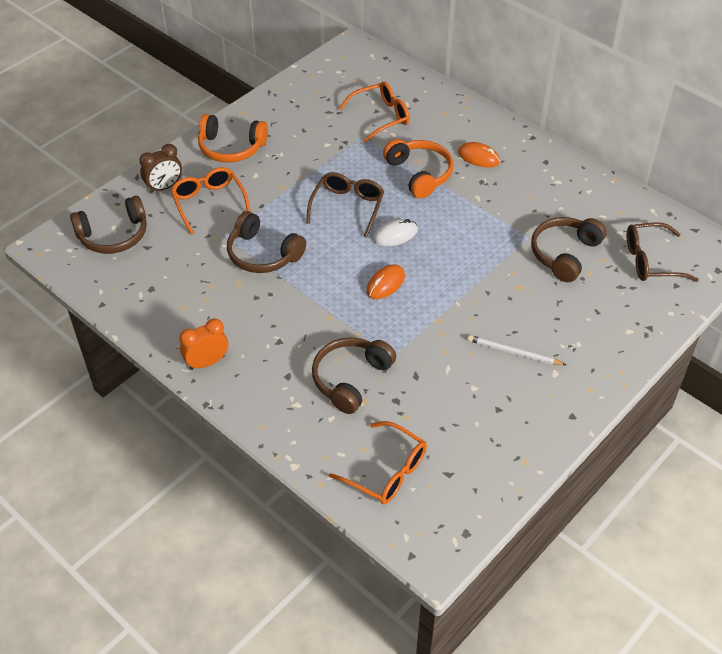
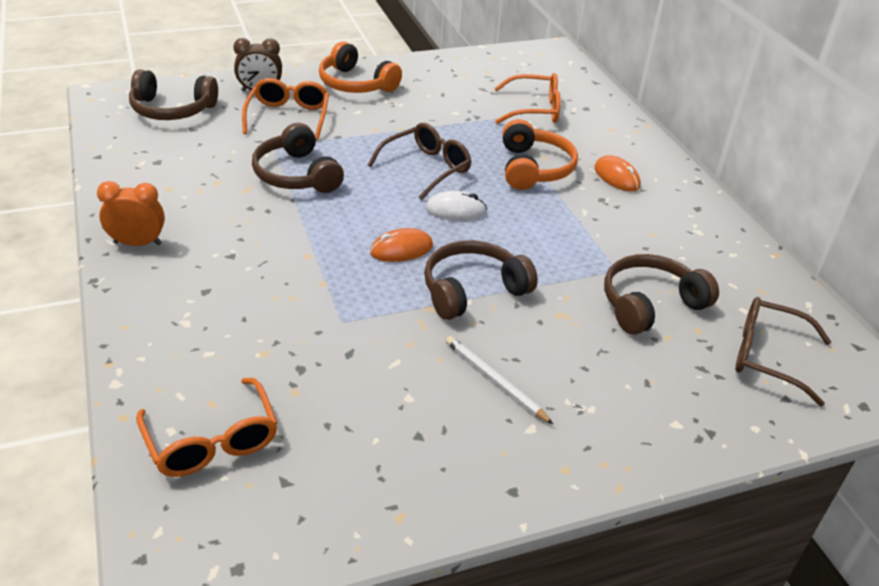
camera: 25 degrees right, 10 degrees down
brown headphones [312,337,396,414] -> brown headphones moved to [424,240,538,320]

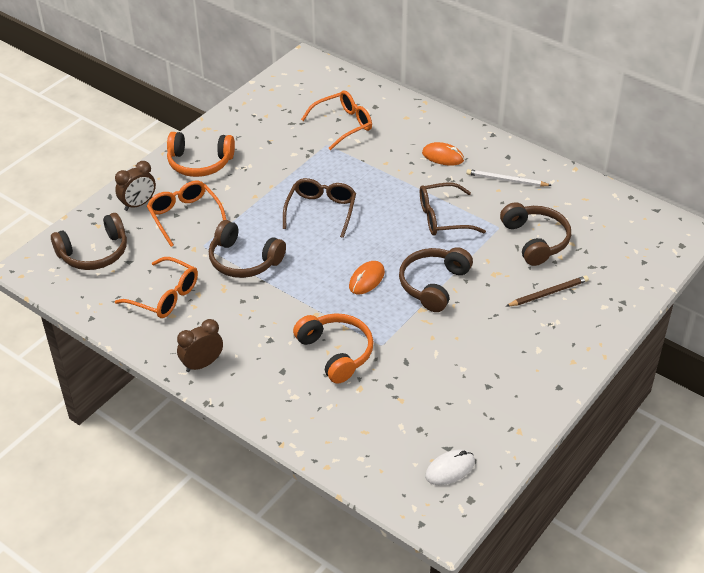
camera: 30 degrees left, 5 degrees up
orange clock [97,181,165,246] -> brown clock [177,319,223,372]
orange glasses [136,378,278,477] -> orange glasses moved to [115,257,198,318]
white mouse [425,191,487,221] -> white mouse moved to [425,449,475,485]
white pencil [446,336,553,424] -> white pencil moved to [466,169,552,187]
orange headphones [502,119,578,190] -> orange headphones moved to [293,313,374,384]
brown headphones [604,254,719,335] -> brown headphones turned 135 degrees clockwise [500,202,571,266]
brown glasses [735,297,831,406] -> brown glasses moved to [420,183,486,236]
none -> brown pencil [506,276,589,306]

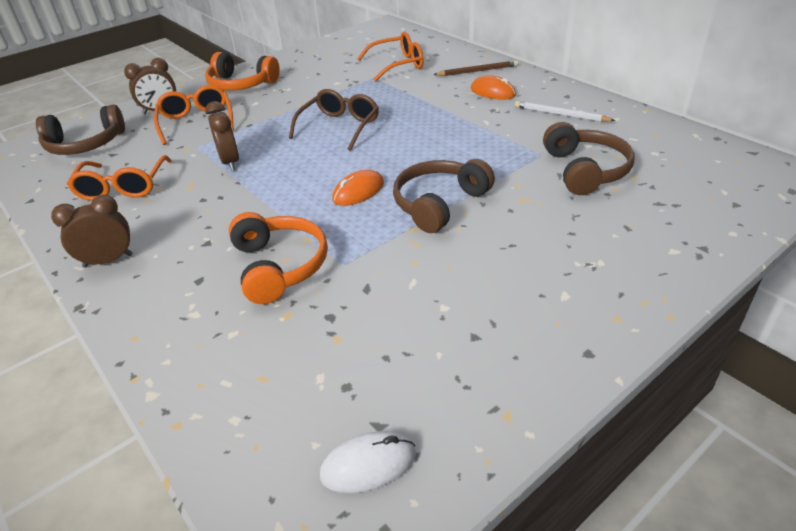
camera: 15 degrees right, 5 degrees down
orange glasses [115,257,198,318] -> orange glasses turned 45 degrees clockwise [67,155,172,201]
brown headphones [209,220,286,278] -> brown clock [205,101,239,171]
brown glasses [420,183,486,236] -> none
brown pencil [506,276,589,306] -> brown pencil moved to [433,60,518,76]

